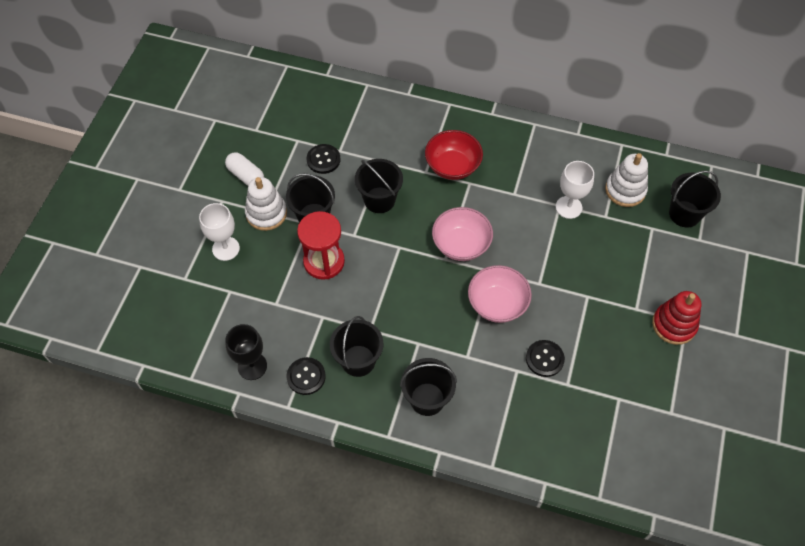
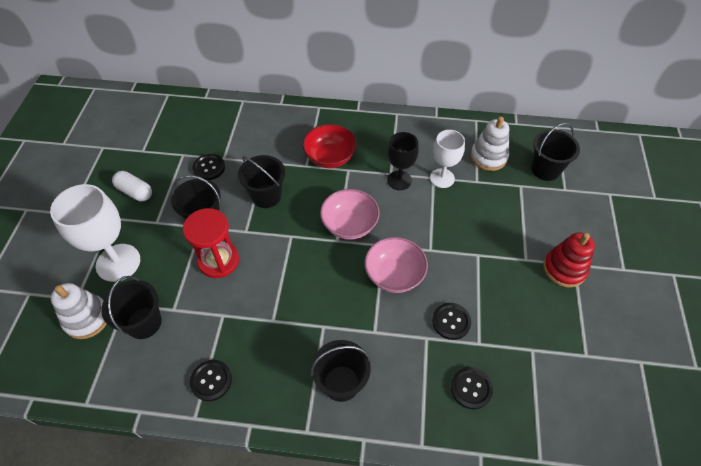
camera: 10 degrees left, 5 degrees down
white goblet [199,203,240,261] -> white goblet [50,184,140,282], size x1.57
black goblet [225,324,267,380] -> black goblet moved to [387,132,419,190]
white stacking toy [245,177,287,231] -> white stacking toy moved to [51,283,107,339]
black bucket [330,316,383,377] -> black bucket moved to [101,276,162,339]
none -> black button [451,367,493,409]

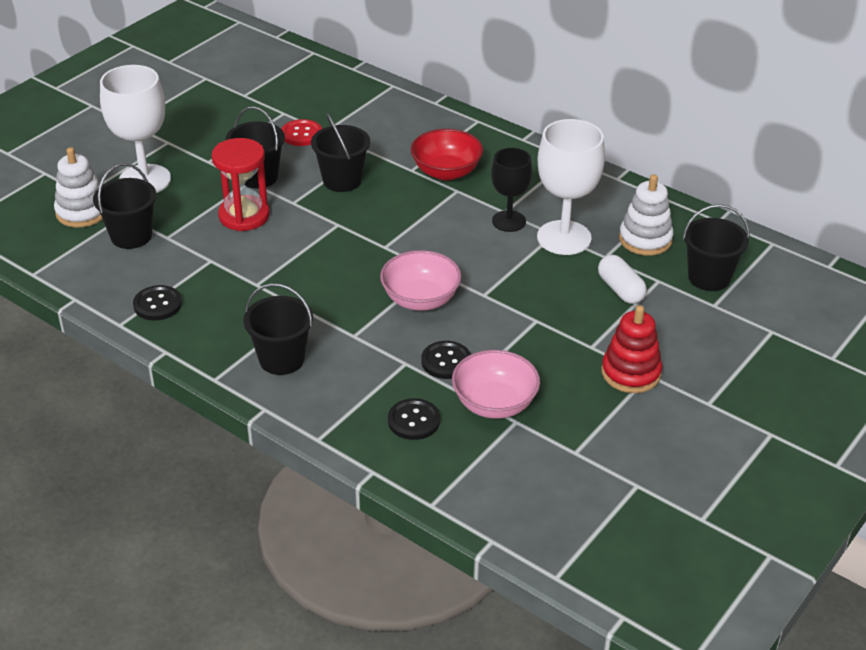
camera: 30 degrees right, 15 degrees down
white capsule [112,171,152,201] -> white capsule moved to [598,255,647,304]
black button [192,154,225,180] -> red button [282,119,322,146]
pink bowl [320,189,380,240] -> pink bowl moved to [452,350,540,419]
white goblet [430,130,465,188] -> white goblet [537,119,605,255], size x1.57

